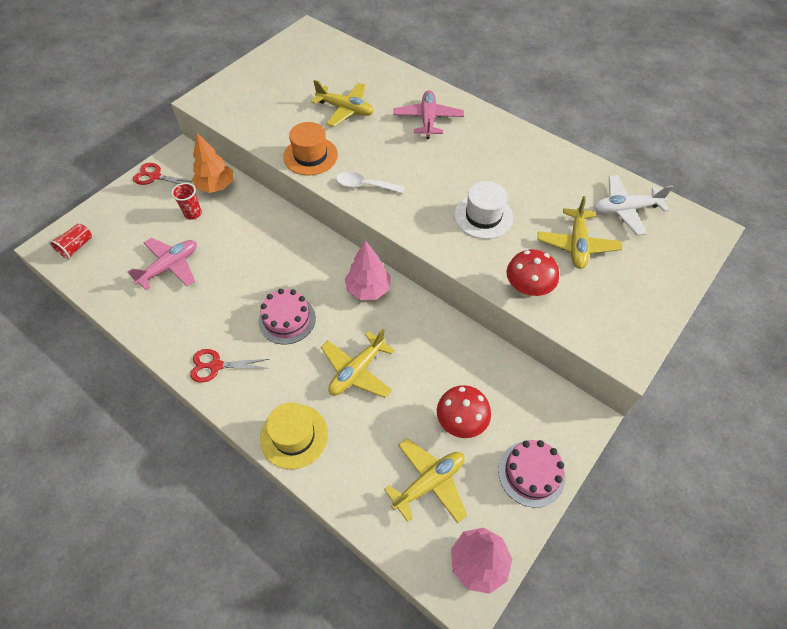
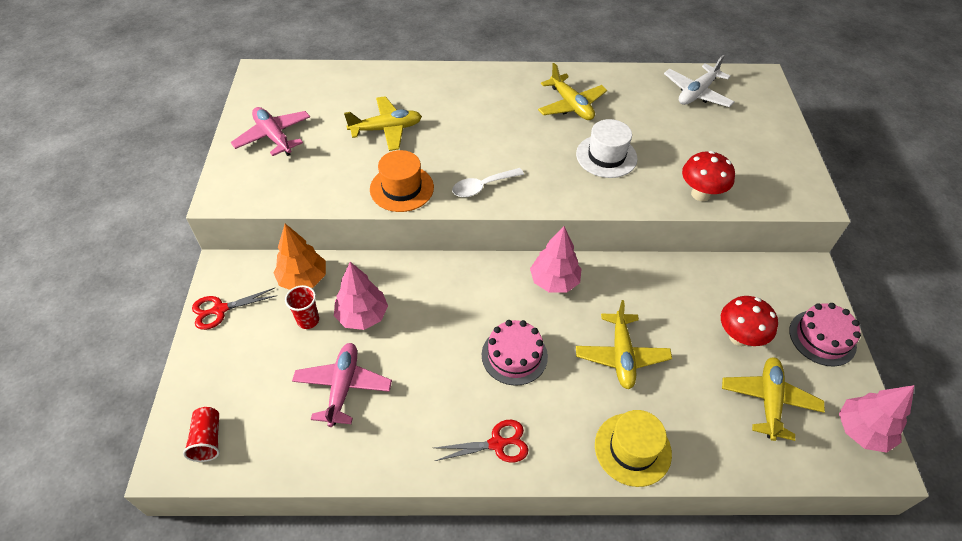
camera: 40 degrees left, 5 degrees down
red scissors [190,349,269,383] -> red scissors turned 150 degrees counterclockwise [435,420,529,463]
pink plane [393,90,464,139] -> pink plane moved to [231,107,310,156]
yellow plane [538,196,622,269] -> yellow plane moved to [538,63,607,120]
none -> pink tree [334,262,388,330]

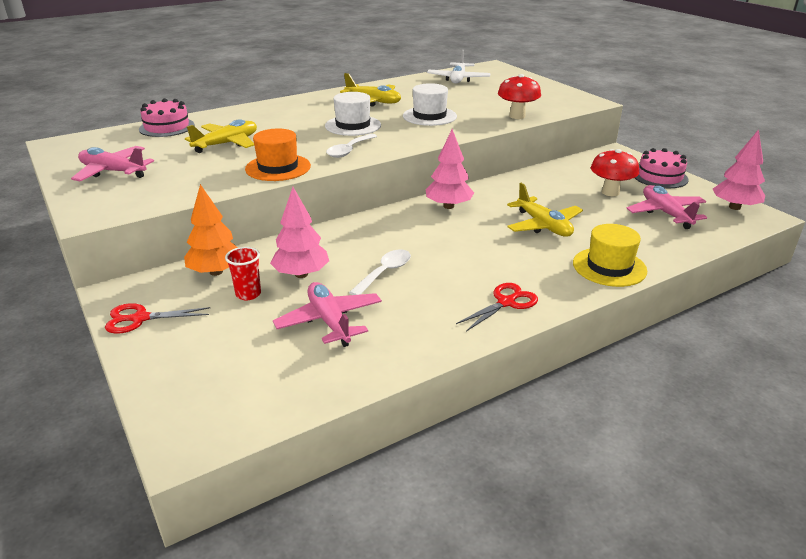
camera: 30 degrees left, 20 degrees down
red cup [183,407,220,462] -> none
red scissors [192,288,277,330] -> red scissors turned 45 degrees clockwise [105,303,211,333]
pink cake [482,320,548,386] -> pink cake moved to [139,98,195,137]
yellow plane [722,357,825,441] -> pink plane [626,185,707,229]
none -> white hat [325,92,381,136]
none -> white spoon [349,250,411,295]

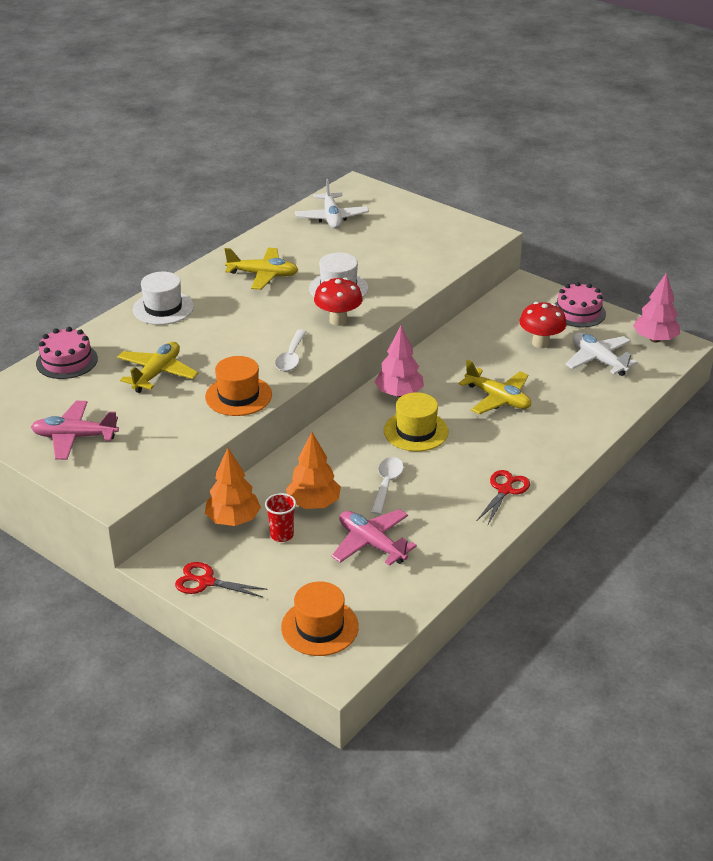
camera: 20 degrees left, 5 degrees up
red scissors [105,303,211,333] -> red scissors turned 45 degrees clockwise [175,562,268,597]
pink tree [270,187,329,278] -> orange tree [286,432,341,509]
white hat [325,92,381,136] -> white hat moved to [133,272,194,325]
red mushroom [498,74,541,119] -> red mushroom moved to [314,278,363,326]
yellow hat [573,224,647,287] -> yellow hat moved to [384,392,449,452]
pink plane [626,185,707,229] -> white plane [565,332,638,376]
none -> orange hat [281,581,359,656]

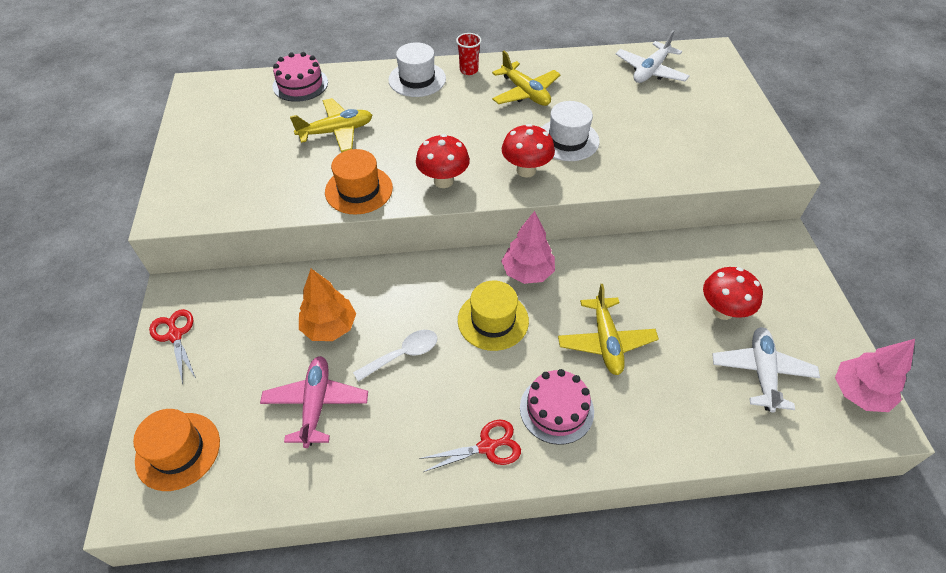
camera: 45 degrees right, 15 degrees up
pink plane [31,401,119,460] -> none
orange tree [205,448,261,526] -> none
red cup [265,493,296,542] -> red cup moved to [456,33,482,75]
white spoon [275,330,307,371] -> red mushroom [416,134,470,188]
pink cake [555,282,606,327] -> pink cake moved to [520,369,594,445]

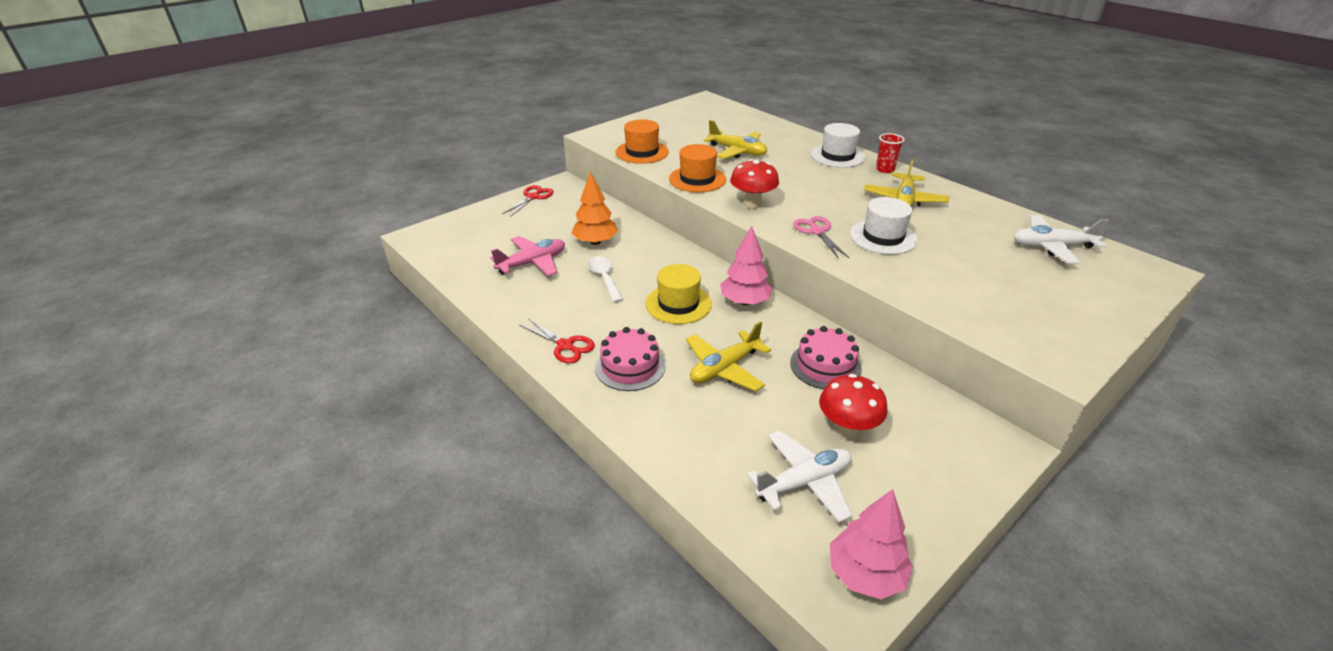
camera: 55 degrees right, 15 degrees down
orange hat [133,409,220,491] -> orange hat moved to [616,119,669,164]
pink cake [273,52,328,102] -> pink cake moved to [790,326,862,389]
white spoon [353,330,438,382] -> white spoon turned 135 degrees counterclockwise [588,256,623,303]
red mushroom [502,124,555,178] -> pink scissors [793,216,849,259]

